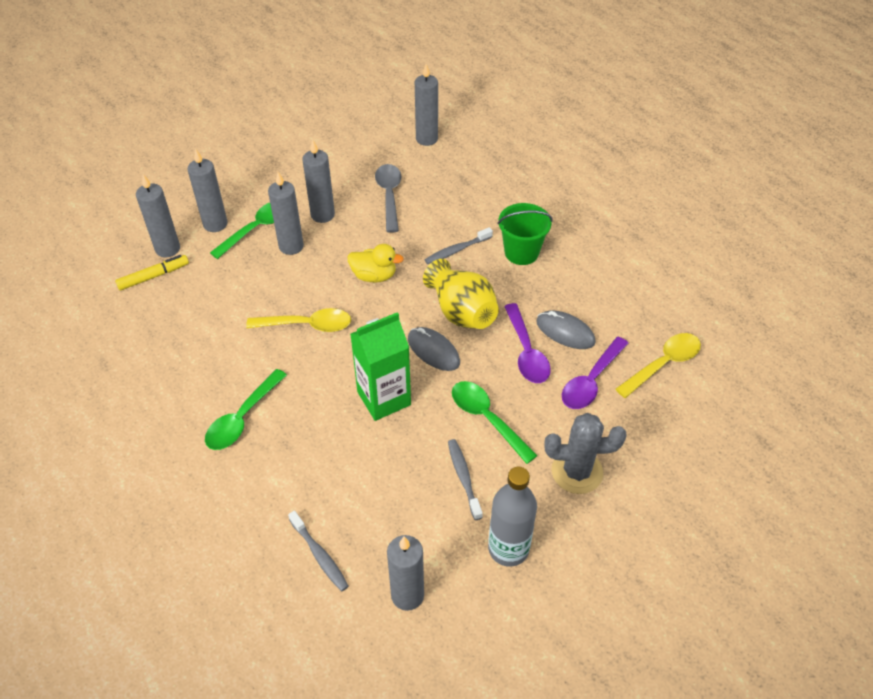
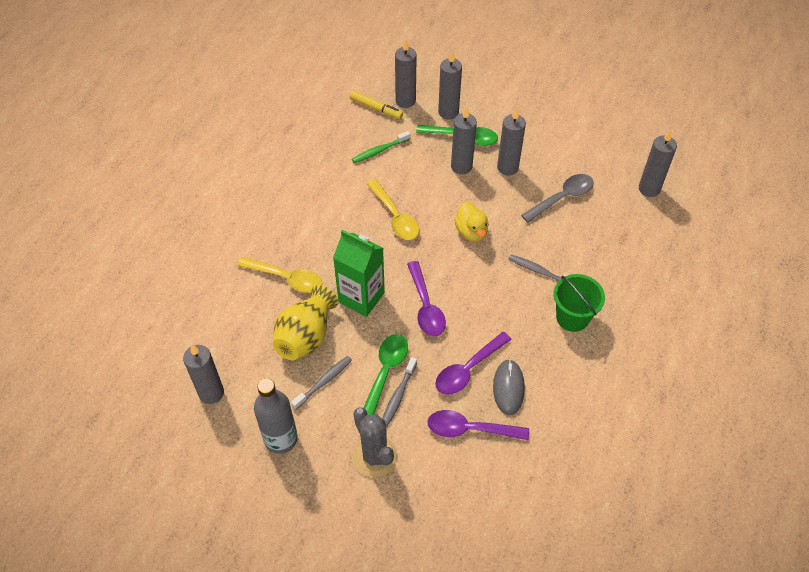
camera: 60 degrees right, 5 degrees up
green spoon [205,369,287,450] -> none
grey toothbrush [288,511,349,591] -> grey toothbrush moved to [383,357,417,427]
grey mouse [408,327,460,371] -> purple spoon [407,261,446,336]
yellow vase [423,259,499,329] -> yellow vase moved to [273,285,339,360]
yellow spoon [616,333,701,398] -> yellow spoon moved to [237,257,323,293]
none -> green toothbrush [352,131,410,163]

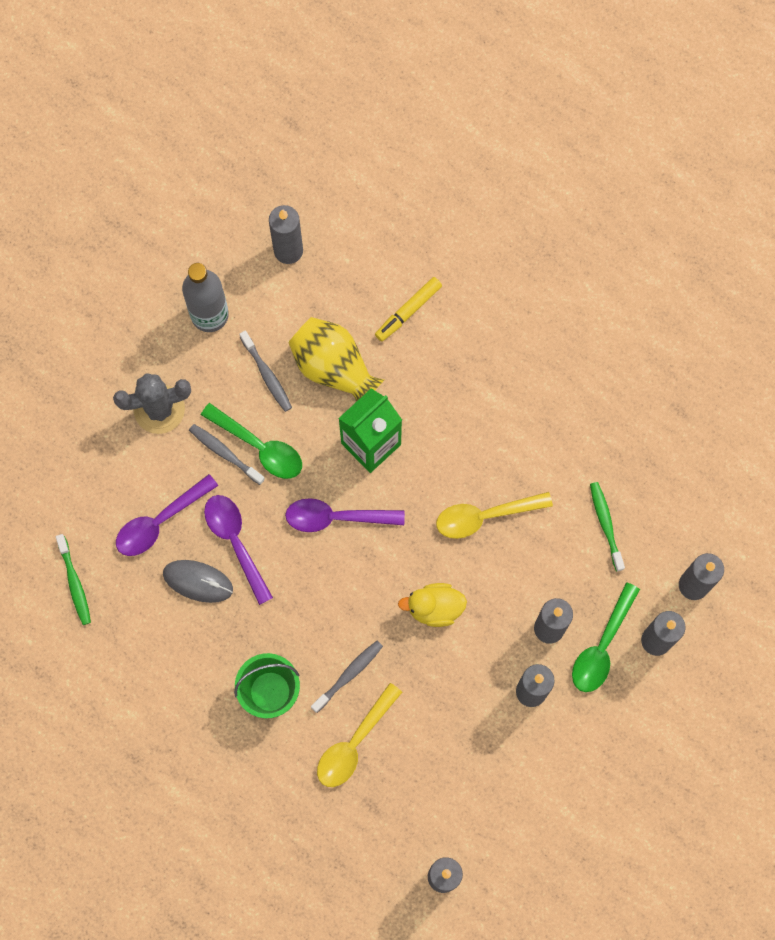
camera: 105 degrees right, 20 degrees up
yellow spoon [237,257,323,293] -> yellow spoon moved to [317,683,402,787]
yellow marker [350,91,403,119] -> yellow marker moved to [375,277,442,342]
purple spoon [427,410,529,440] -> purple spoon turned 150 degrees counterclockwise [116,474,218,556]
grey spoon [521,174,594,223] -> none
none -> green toothbrush [56,534,91,625]

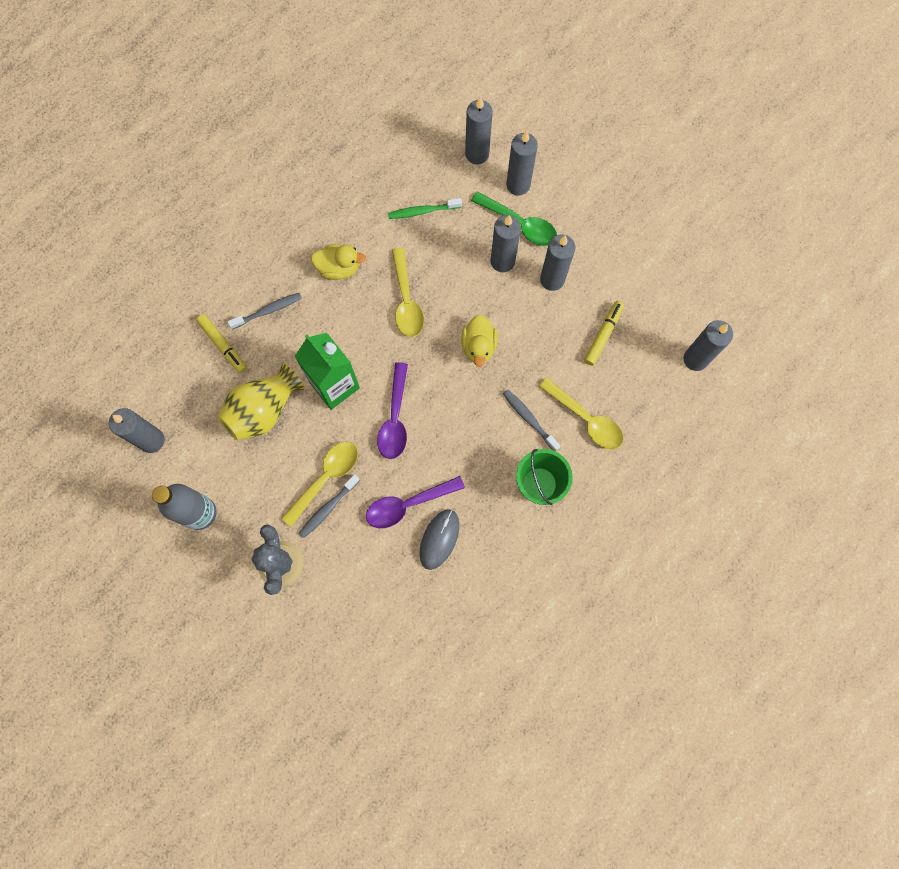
camera: 85 degrees left, 0 degrees up
green toothbrush [56,534,91,625] -> none
purple spoon [116,474,218,556] -> none
green spoon [201,403,302,479] -> yellow spoon [281,442,358,527]
grey toothbrush [239,331,292,412] -> grey toothbrush moved to [228,293,302,330]
none -> yellow duck [311,245,366,280]
none -> yellow marker [584,301,624,366]

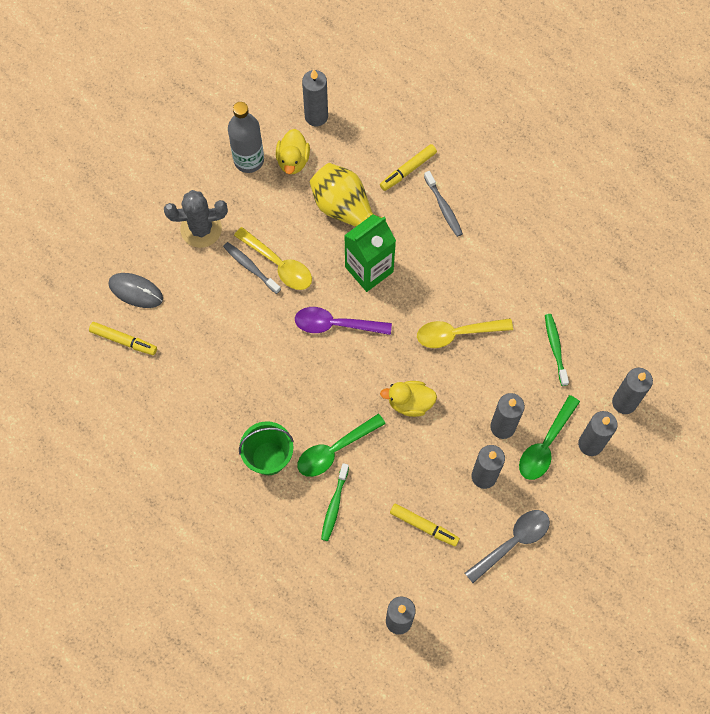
camera: 90 degrees right, 5 degrees down
yellow duck [311,245,366,280] -> yellow duck moved to [276,129,310,174]
purple spoon [366,476,465,528] -> none
grey mouse [420,509,459,570] -> grey mouse moved to [108,273,163,308]
grey toothbrush [503,390,560,451] -> green spoon [297,414,386,477]
yellow spoon [539,378,623,450] -> green toothbrush [321,463,349,541]
none -> yellow marker [89,322,157,355]
none -> grey spoon [465,510,550,583]

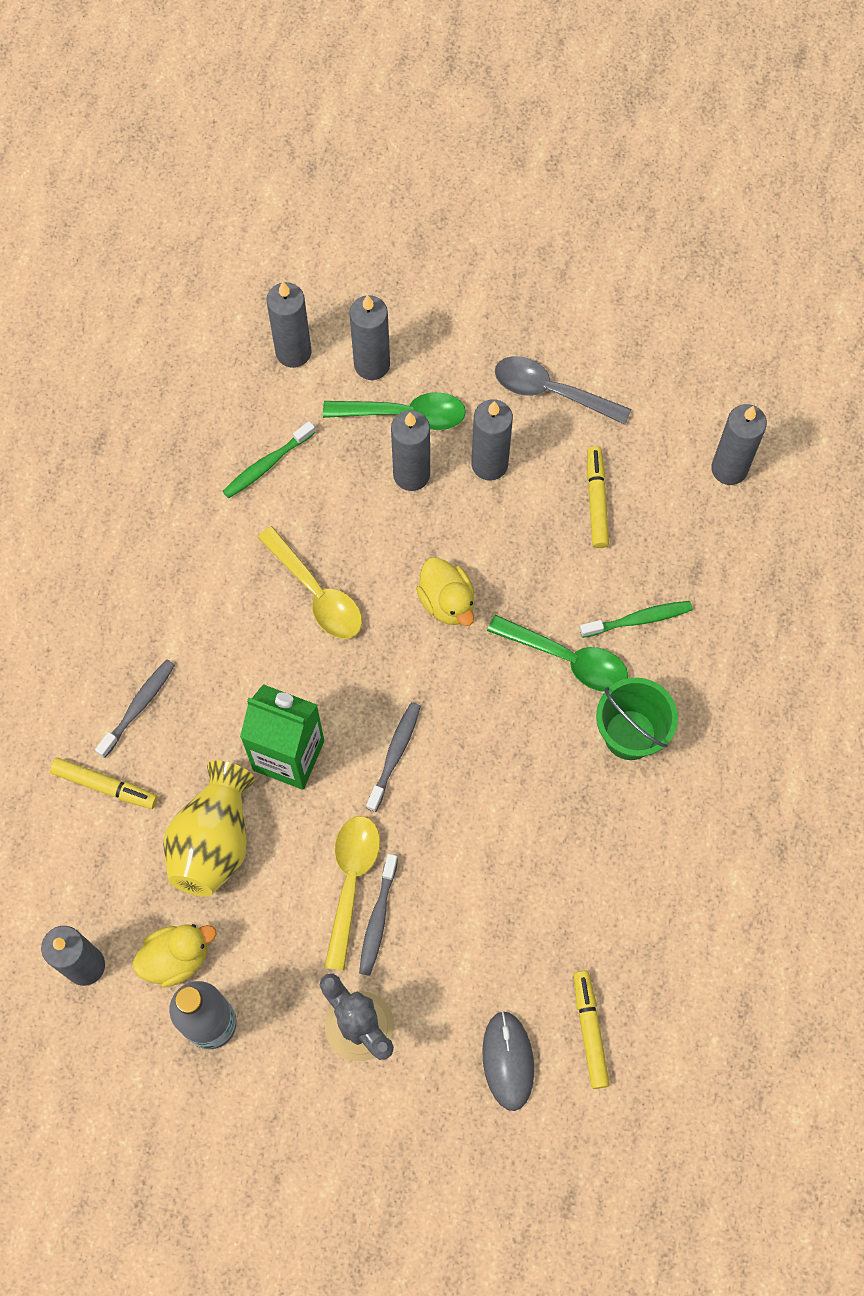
camera: 120 degrees left, 0 degrees up
purple spoon [295,307,392,335] -> grey toothbrush [366,702,421,812]

